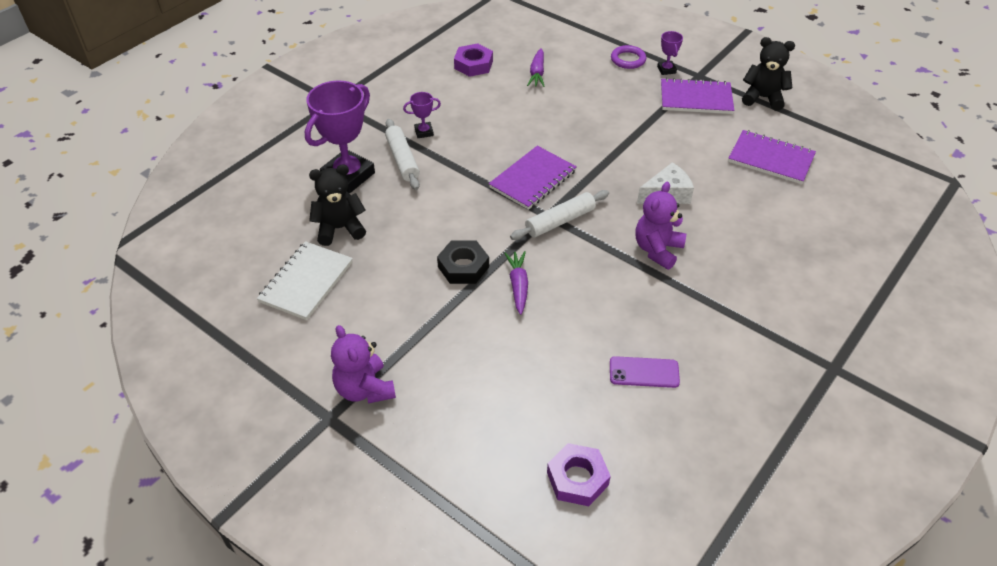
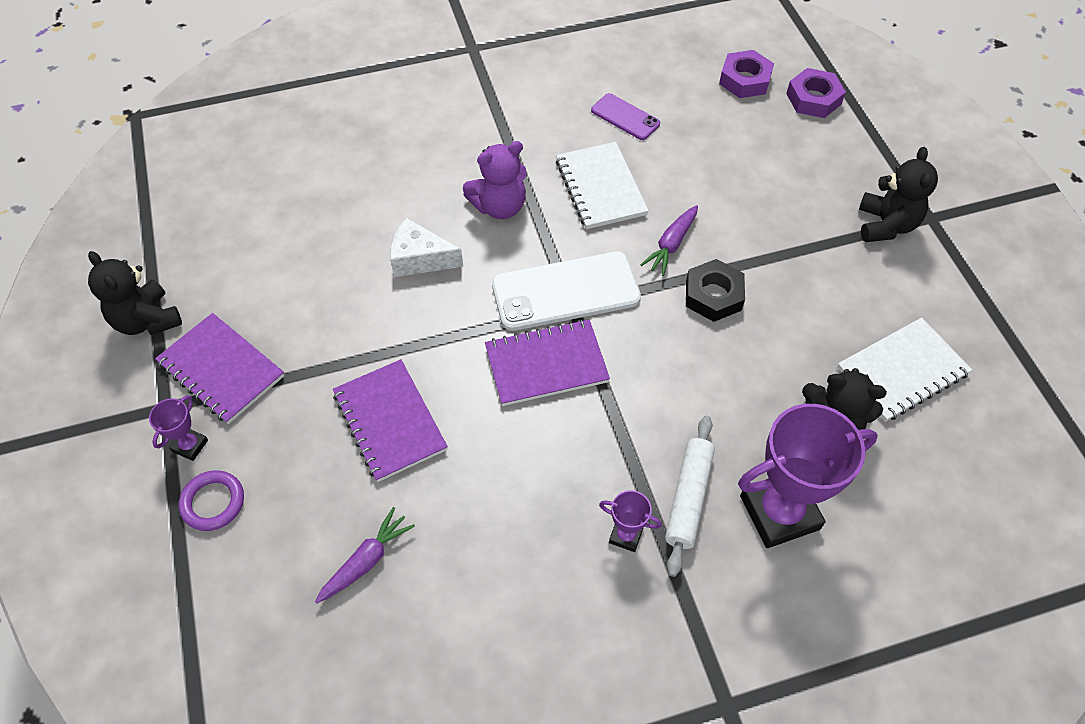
camera: 145 degrees left, 10 degrees up
purple teddy bear [331,325,396,404] -> black teddy bear [859,147,938,242]
purple nut [454,43,493,77] -> purple nut moved to [786,68,846,118]
white rolling pin [510,190,609,240] -> white phone [492,251,641,331]
purple notebook [728,130,816,184] -> purple notebook moved to [333,359,448,482]
none -> white notebook [556,142,649,229]

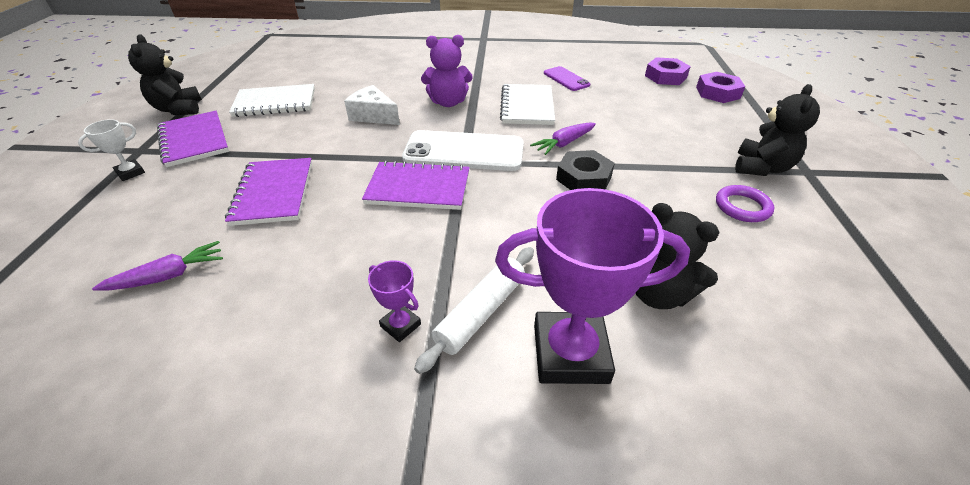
camera: 20 degrees right, 15 degrees down
purple trophy [149,395,208,461] -> white trophy [78,119,145,181]
purple ring [179,470,244,531] -> purple ring moved to [716,185,774,222]
white notebook [837,317,972,422] -> white notebook moved to [229,84,315,117]

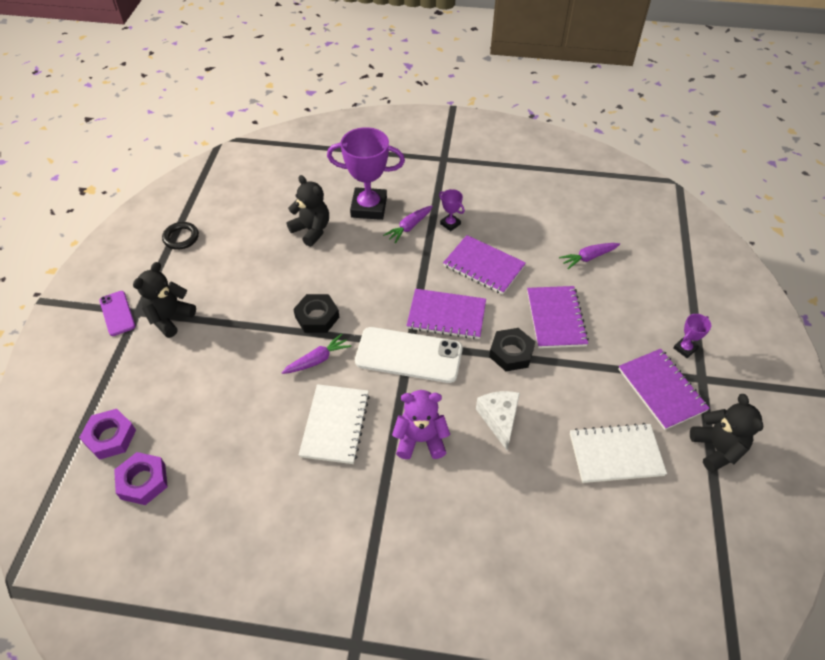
camera: 175 degrees left, 10 degrees up
white trophy [78,119,145,181] -> purple trophy [673,314,711,358]
white cheese [344,85,400,125] -> white cheese turned 135 degrees counterclockwise [476,391,520,450]
white rolling pin [414,247,534,374] -> purple carrot [383,206,433,244]
purple phone [544,66,590,91] -> purple phone moved to [99,291,135,336]
purple ring [716,185,774,222] -> none
none -> black ring [162,222,199,250]
none -> purple notebook [443,235,526,295]
none -> black nut [489,328,535,371]

